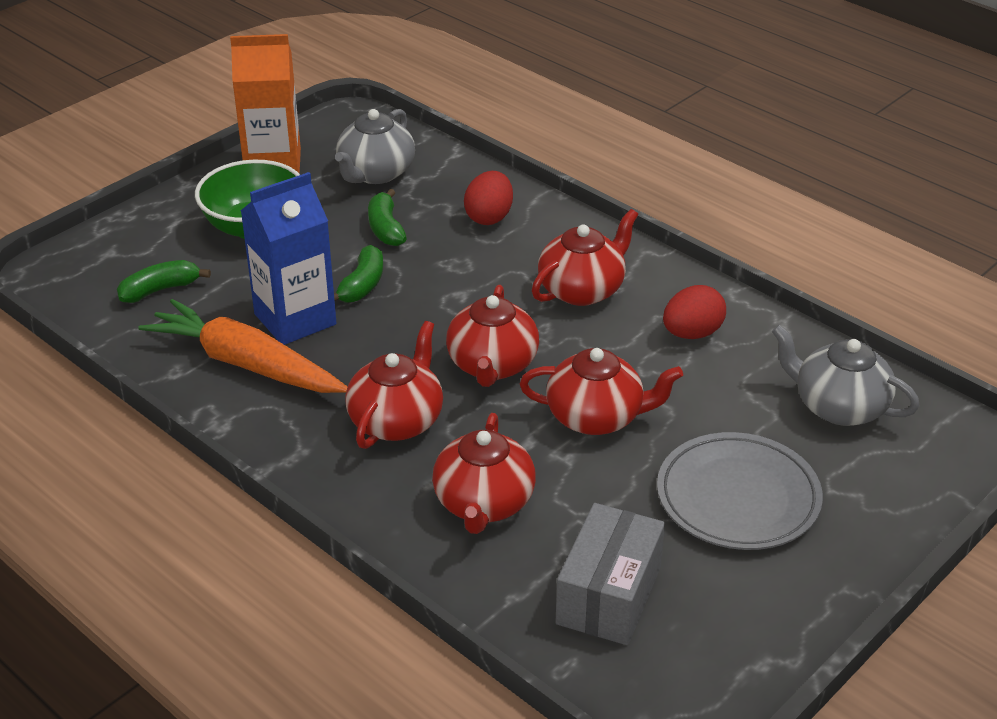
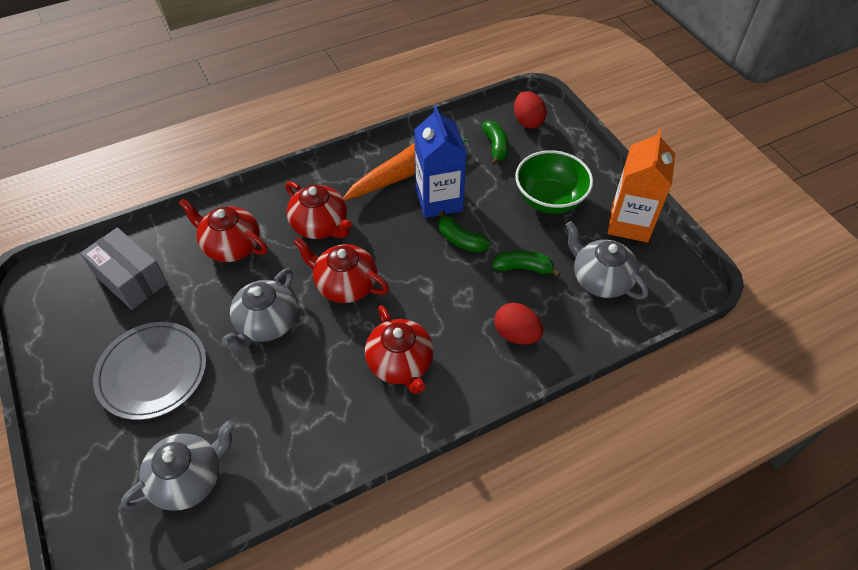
camera: 110 degrees right, 15 degrees up
red teapot [520,348,683,435] -> grey teapot [221,268,297,350]
red egg [663,285,726,339] -> red egg moved to [514,91,547,128]

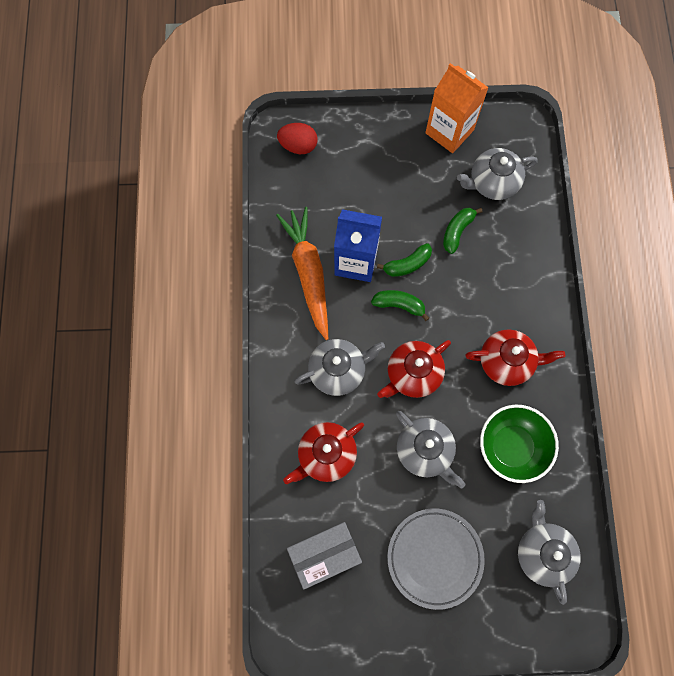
camera: 65 degrees left, 20 degrees up
red teapot [286,181,352,239] -> grey teapot [295,339,385,396]
green banana [482,121,509,166] -> green banana moved to [371,290,429,321]
red egg [494,303,543,345] -> none
green bowl [515,150,593,214] -> green bowl moved to [480,405,559,483]

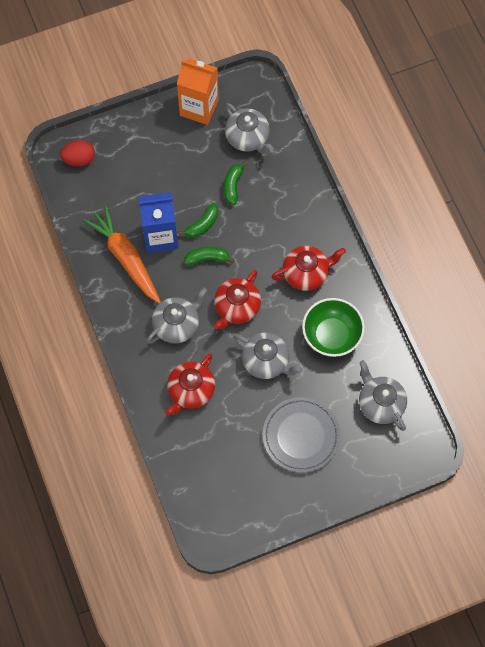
camera: 20 degrees left, 5 degrees down
grey box [287,522,362,589] -> none
grey teapot [457,148,538,200] -> grey teapot turned 90 degrees counterclockwise [225,103,274,154]

